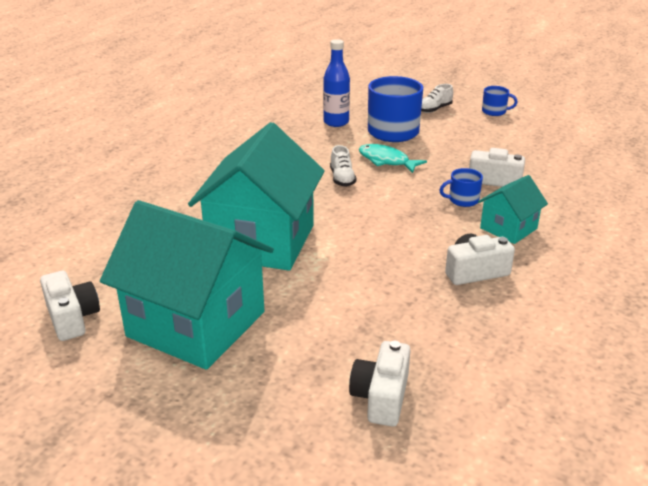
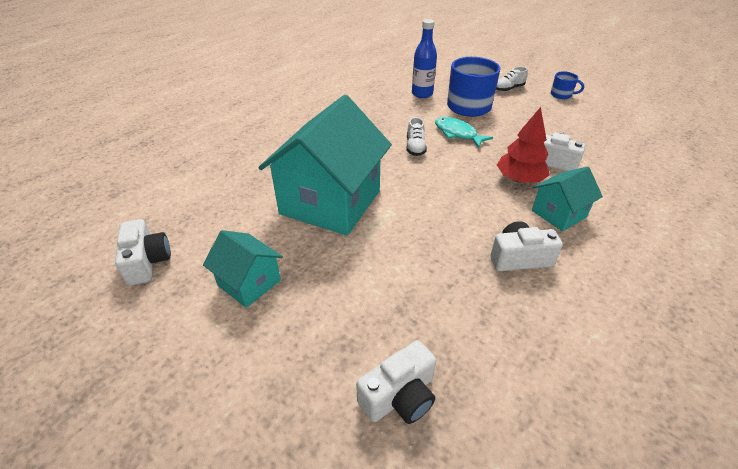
camera: 10 degrees right, 10 degrees up
turquoise house [100,200,274,370] -> turquoise house [203,230,283,308], size x0.49
white camera [349,341,411,427] -> white camera turned 150 degrees counterclockwise [356,340,436,424]
blue mug [439,168,483,207] -> red tree [497,107,550,183]

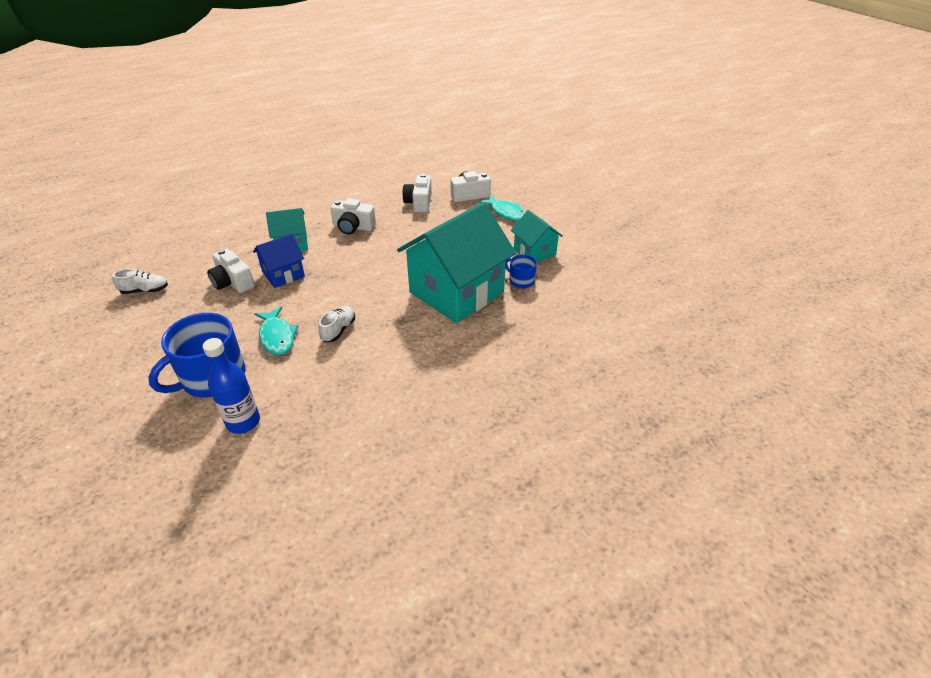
camera: 160 degrees left, 0 degrees up
white camera [115,219,171,286] -> white camera moved to [402,174,432,213]
white shoe [496,67,528,92] -> white shoe moved to [112,269,168,294]
red tree [497,107,550,183] -> blue house [253,234,305,288]
blue mug [551,71,584,99] -> blue mug moved to [505,254,537,288]
none -> turquoise fish [478,194,526,222]

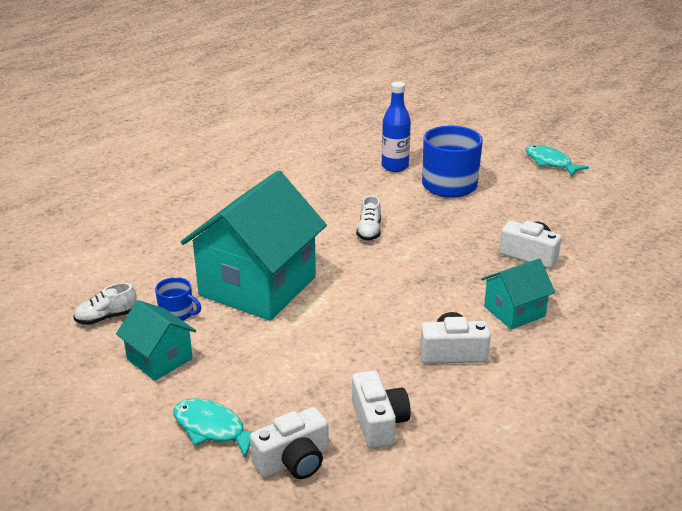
camera: 165 degrees right, 10 degrees down
white shoe [112,269,168,294] -> white shoe moved to [73,283,137,325]
blue house [253,234,305,288] -> none
turquoise fish [254,306,299,355] -> turquoise fish moved to [526,145,589,177]

